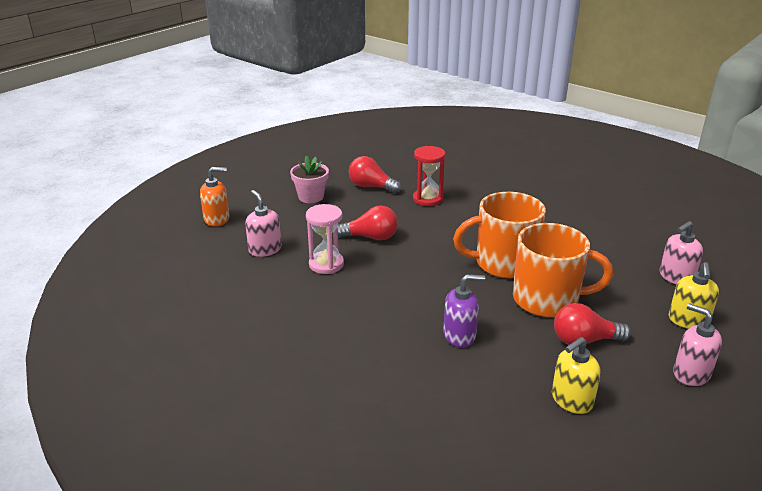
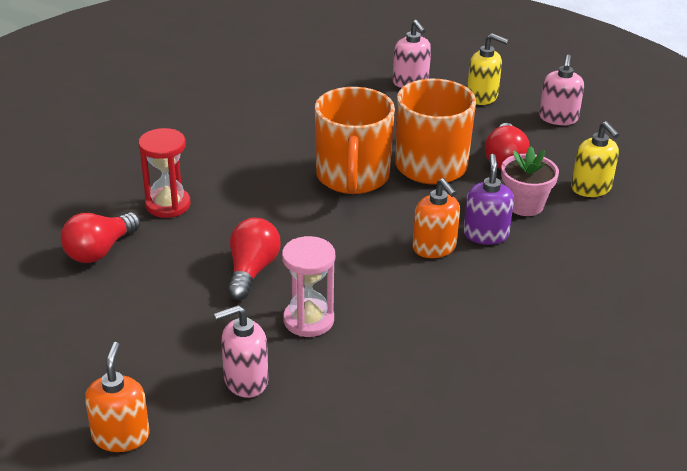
camera: 80 degrees left, 5 degrees up
pink flower pot [290,155,329,203] -> pink flower pot moved to [501,146,559,216]
pink soap dispenser [673,303,722,386] -> pink soap dispenser turned 45 degrees counterclockwise [539,54,584,125]
none -> orange soap dispenser [412,178,460,258]

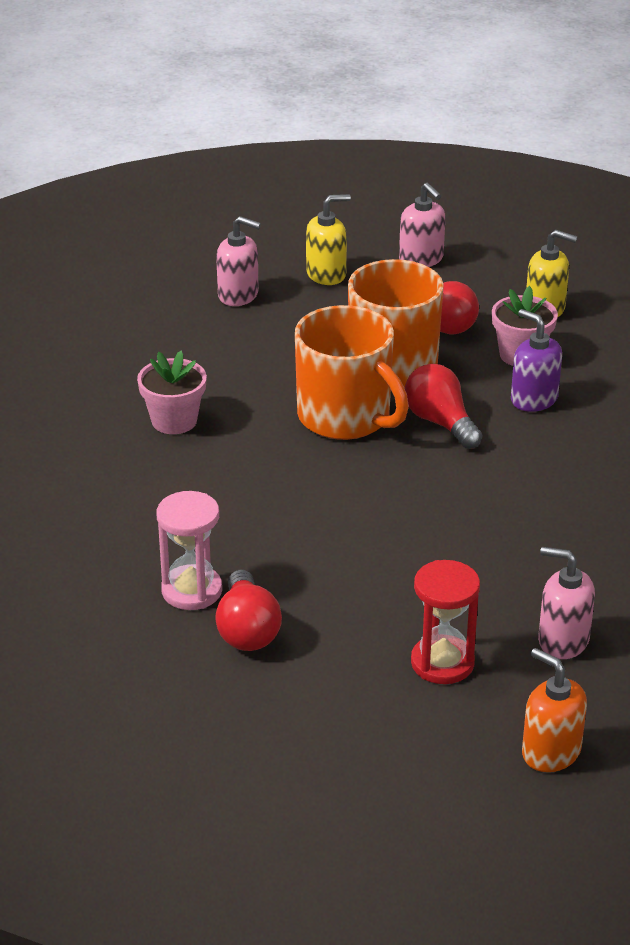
camera: 45 degrees left, 0 degrees up
red hourglass [138,128,191,218] -> red hourglass moved to [411,560,480,684]
pink soap dispenser [214,305,268,398] -> pink soap dispenser turned 90 degrees clockwise [538,547,595,659]
red light bulb [227,218,281,300] -> red light bulb moved to [405,364,482,449]
pink hourglass [282,236,335,337] -> pink hourglass moved to [157,491,222,610]
orange soap dispenser [412,178,460,258] -> none
none -> pink flower pot [137,351,207,434]

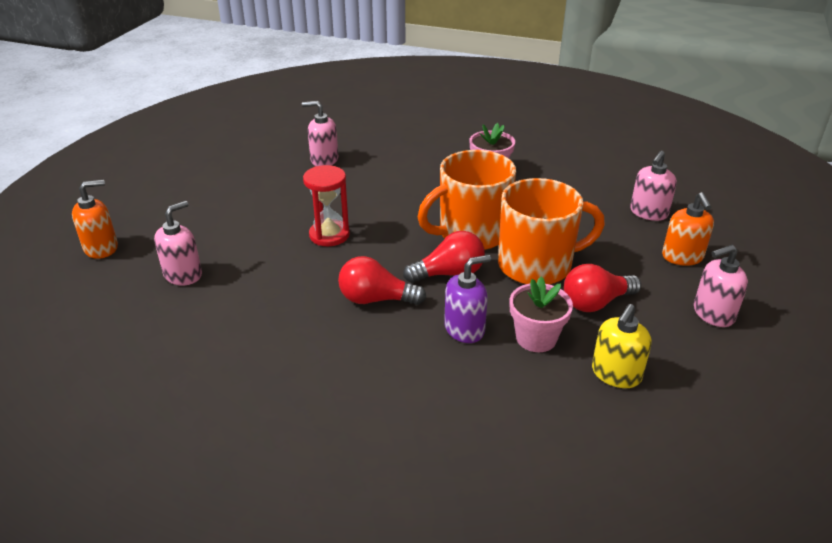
camera: 105 degrees right, 0 degrees up
pink hourglass [157,491,222,610] -> pink soap dispenser [302,101,338,166]
red light bulb [215,570,282,651] -> red light bulb moved to [338,256,426,305]
yellow soap dispenser [306,194,351,285] -> orange soap dispenser [662,192,714,266]
red hourglass [411,560,480,684] -> red hourglass moved to [303,165,350,246]

